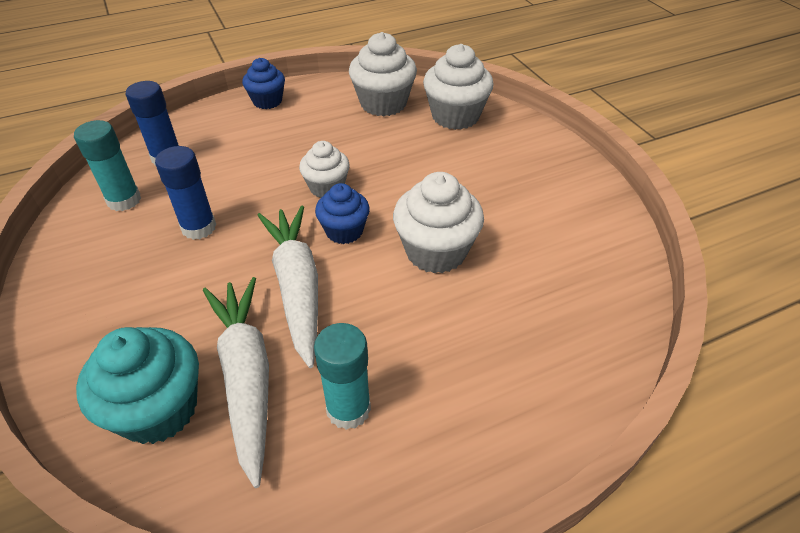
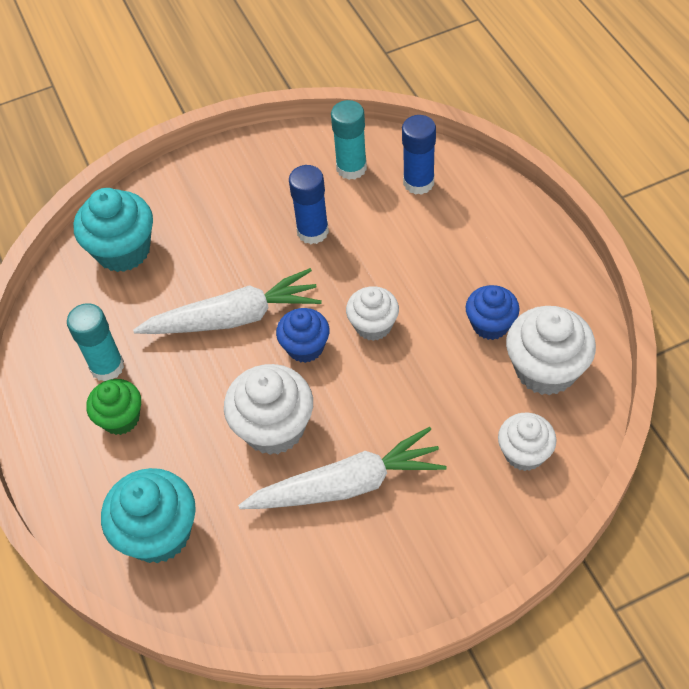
camera: 95 degrees right, 10 degrees up
white carrot [203,277,269,488] -> white carrot moved to [238,427,446,509]
blue cupcake [242,58,285,109] -> blue cupcake moved to [466,285,520,340]
white cupcake [423,44,494,130] -> white cupcake [498,412,557,471], size x0.63
none -> green cupcake [86,379,141,435]
none -> turquoise cupcake [101,468,196,563]

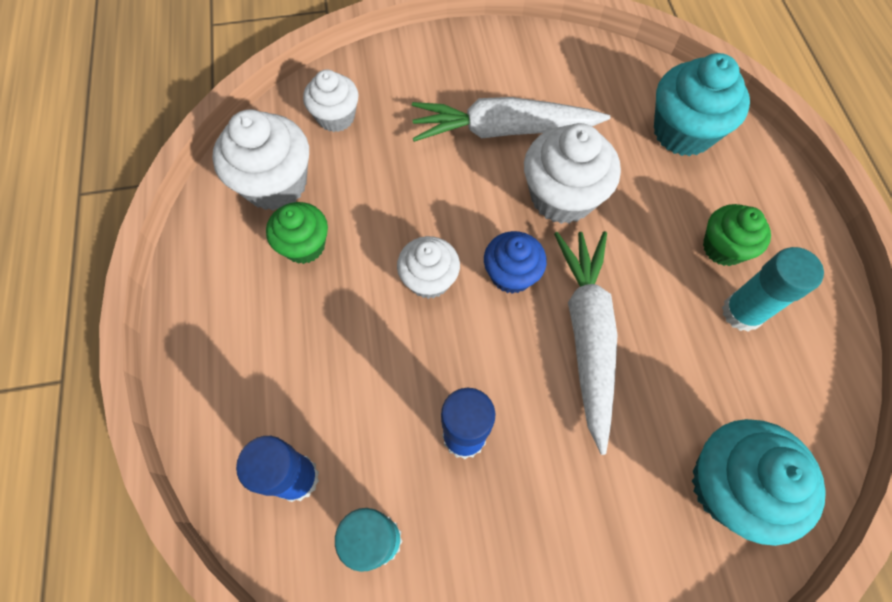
camera: 170 degrees left, 10 degrees up
white carrot [133,268,322,334] -> white carrot turned 90 degrees clockwise [554,231,617,455]
blue cupcake [466,285,520,340] -> green cupcake [266,202,328,264]

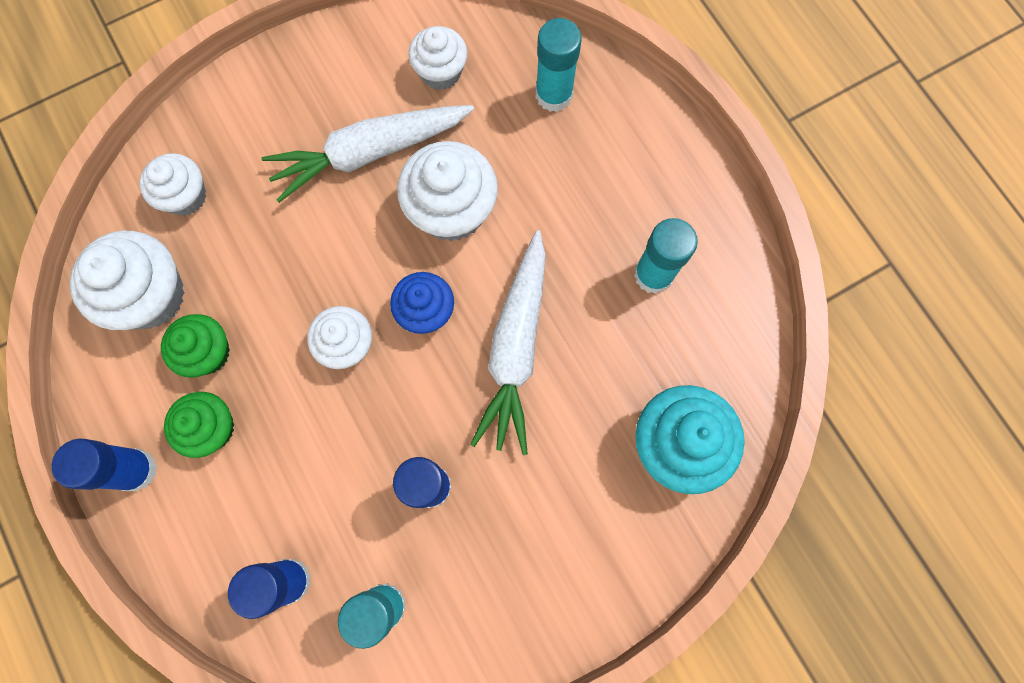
camera: 20 degrees left, 10 degrees up
white carrot [554,231,617,455] -> white carrot turned 150 degrees counterclockwise [470,230,546,455]
turquoise cupcake [654,53,750,156] -> turquoise glue stick [536,18,582,112]
green cupcake [703,204,771,266] -> green cupcake moved to [164,392,234,458]
none -> blue glue stick [52,438,157,491]
none -> white cupcake [408,26,468,90]

